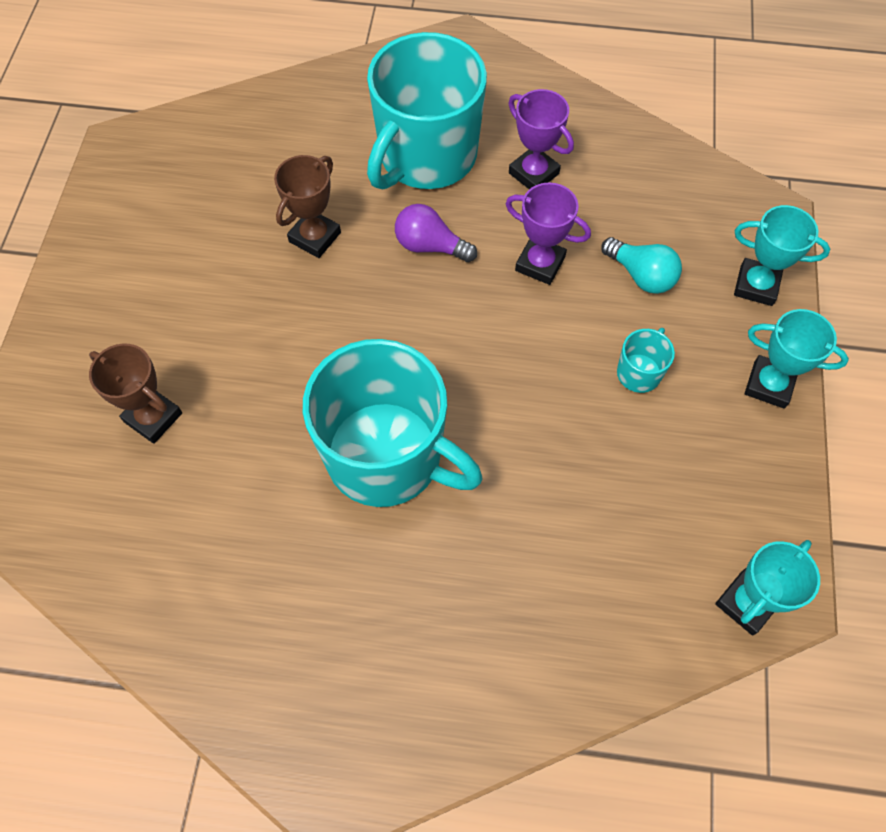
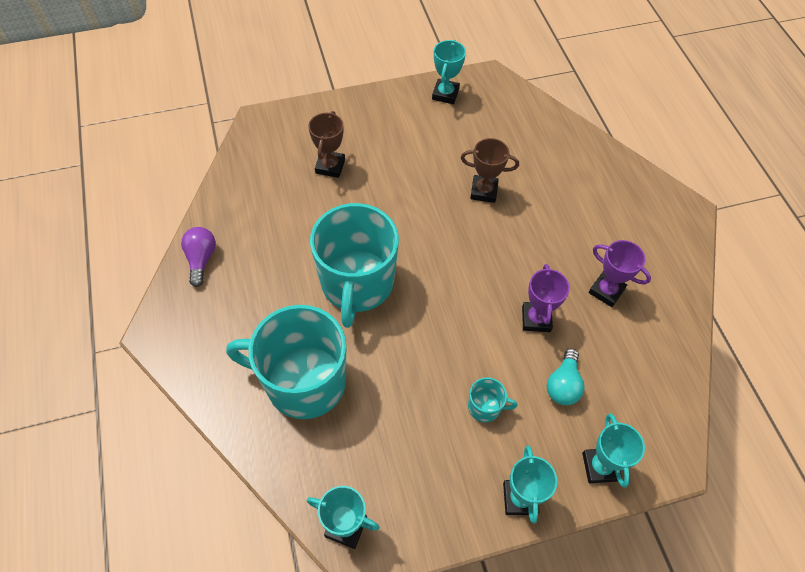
camera: 65 degrees right, 5 degrees down
turquoise mug [367,32,487,190] -> turquoise mug moved to [226,305,346,419]
purple light bulb [395,204,477,262] -> purple light bulb moved to [181,227,216,287]
purple trophy [508,89,574,189] -> purple trophy turned 75 degrees counterclockwise [589,240,651,307]
none -> turquoise trophy [432,40,466,104]

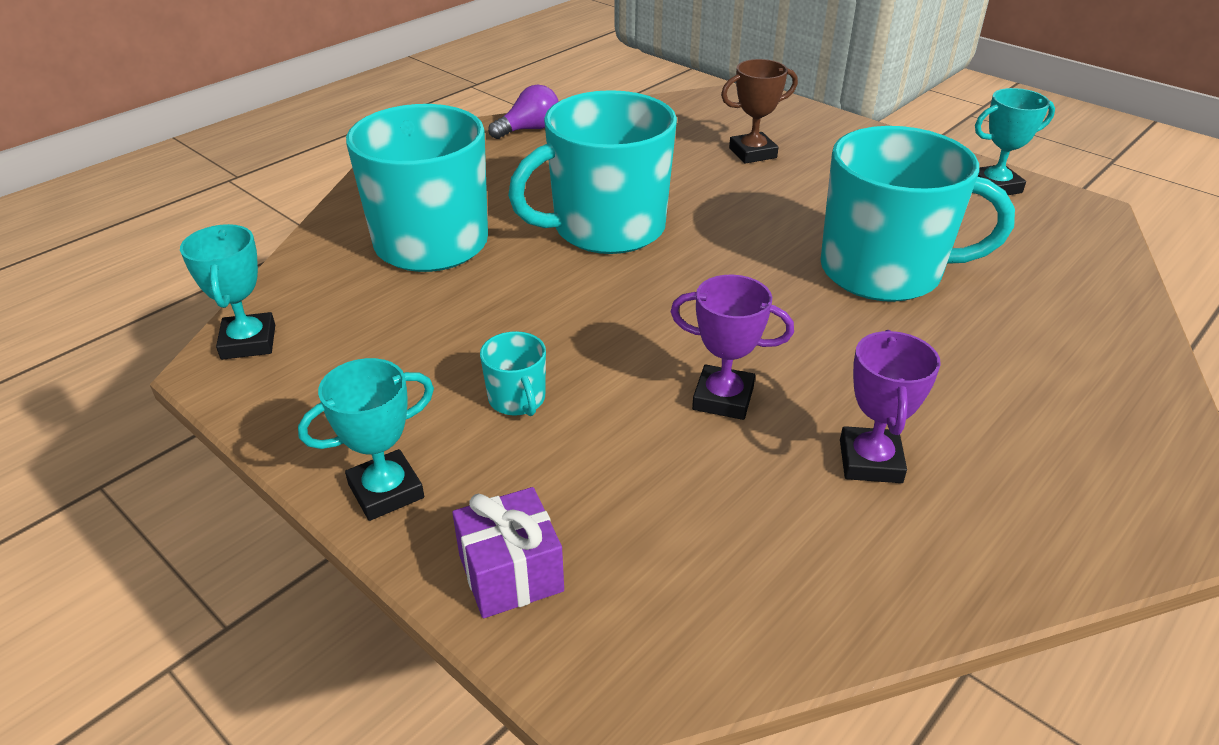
camera: 60 degrees right, 20 degrees down
brown trophy [461,138,519,203] -> turquoise mug [821,126,1015,302]
purple trophy [522,264,570,332] -> purple trophy turned 45 degrees clockwise [670,275,794,420]
turquoise light bulb [547,349,585,405] -> none
turquoise trophy [582,413,645,488] -> purple gift [452,487,564,618]

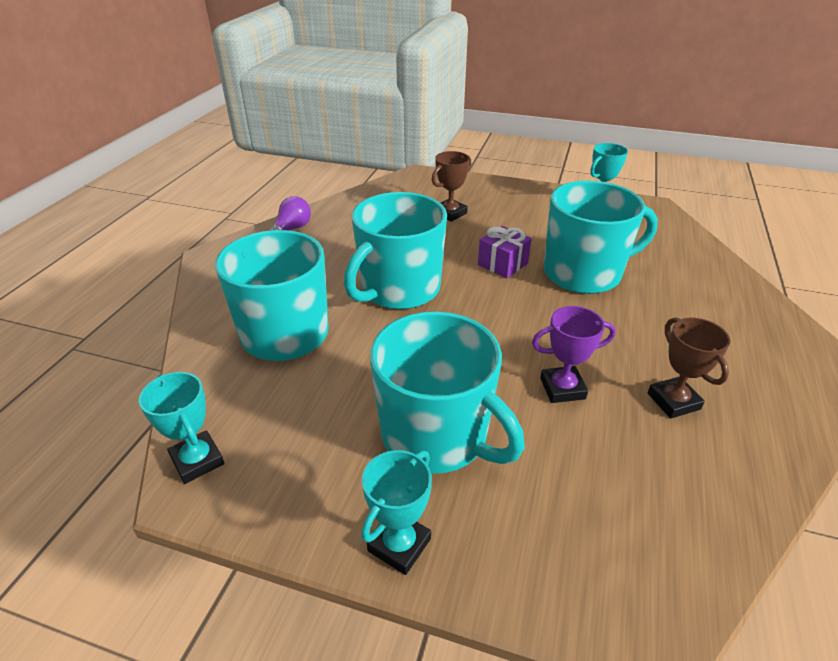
camera: 25 degrees left, 0 degrees up
purple gift [452,487,564,618] -> purple gift moved to [478,226,532,278]
turquoise mug [480,331,546,416] -> turquoise mug [370,311,525,474], size x2.46
purple trophy [840,330,941,483] -> brown trophy [648,317,730,419]

